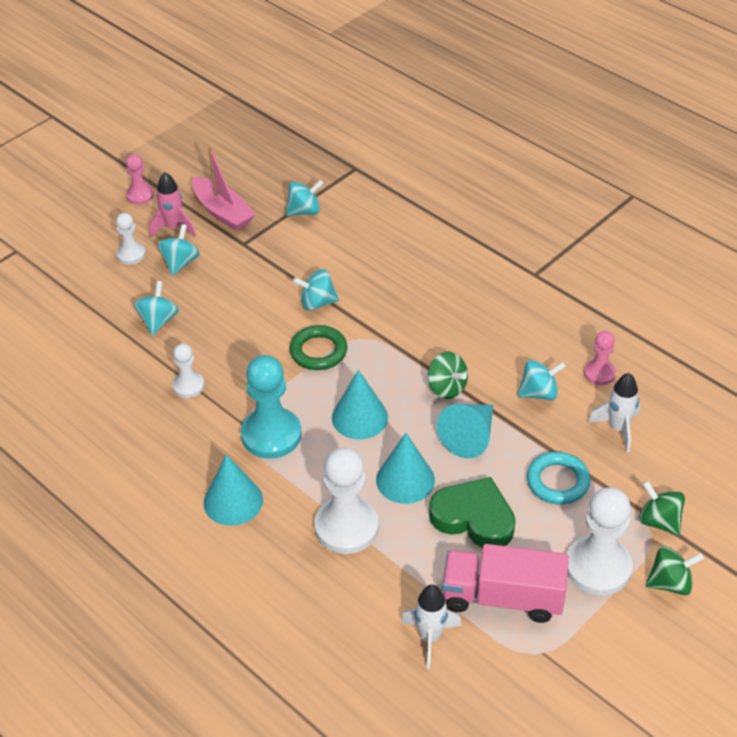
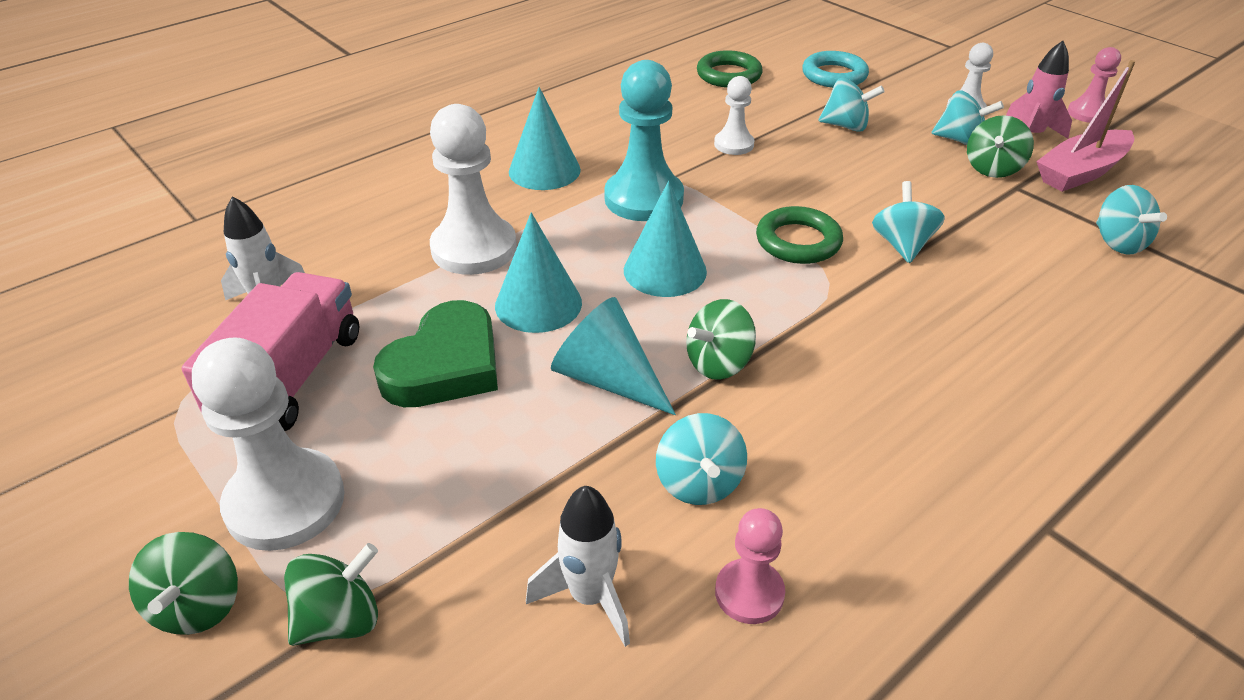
camera: 95 degrees right, 5 degrees down
turquoise ring [527,452,591,505] -> turquoise ring moved to [802,51,869,88]
none -> green ring [697,50,763,88]
none -> green spinning top [967,115,1034,178]

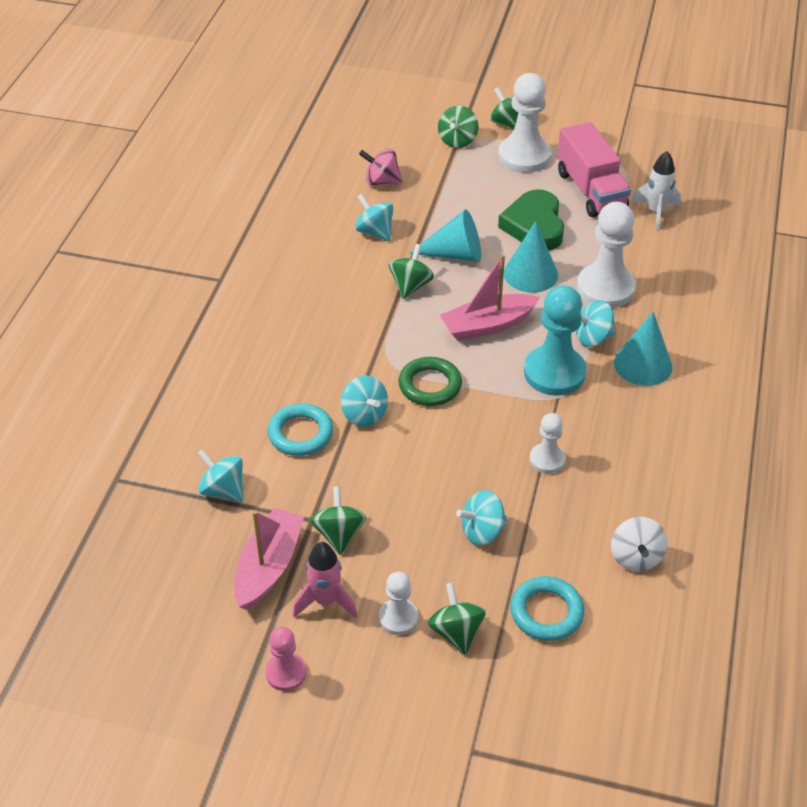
camera: 145 degrees right, 5 degrees up
white rocket [526,486,630,647] -> pink spinning top [359,148,403,186]
turquoise cone [624,181,707,297] -> pink boat [440,254,540,341]
green ring [697,50,763,88] -> white spinning top [611,517,668,572]
pink pawn [715,508,785,624] -> none
turquoise spinning top [932,90,1004,145] -> turquoise spinning top moved to [576,300,616,347]
none -> turquoise ring [268,403,333,456]
none -> green spinning top [428,583,486,655]

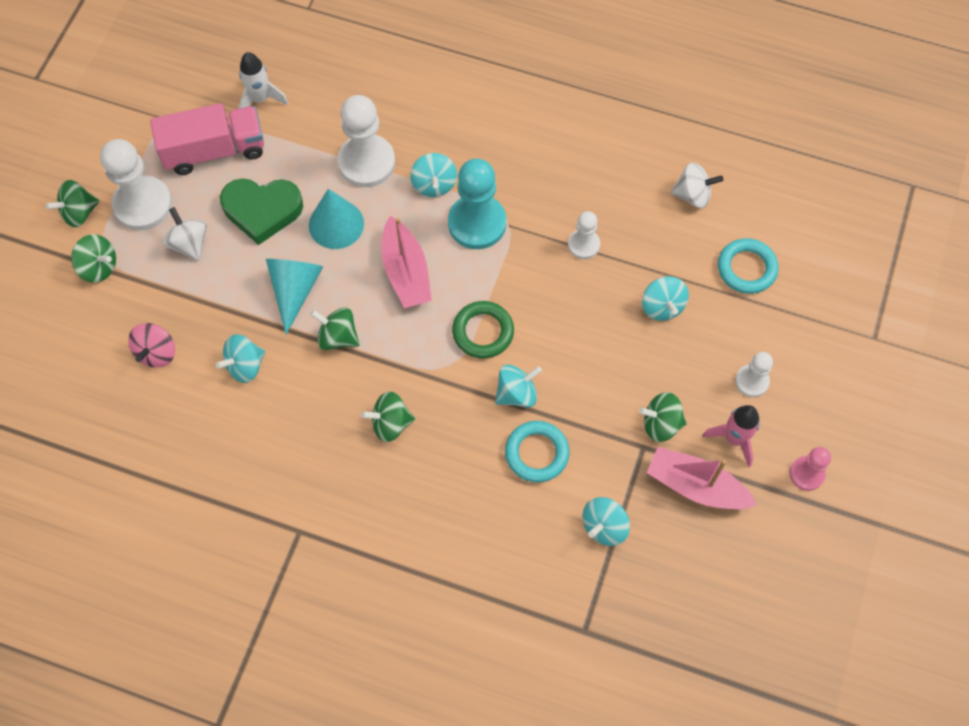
camera: 85 degrees left, 20 degrees up
green spinning top [428,583,486,655] -> green spinning top moved to [361,391,415,442]
turquoise cone [614,312,672,386] -> none
none -> white spinning top [163,207,207,261]

